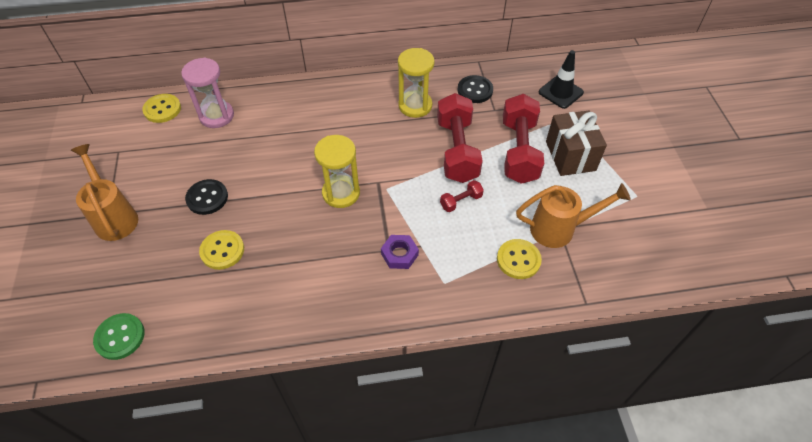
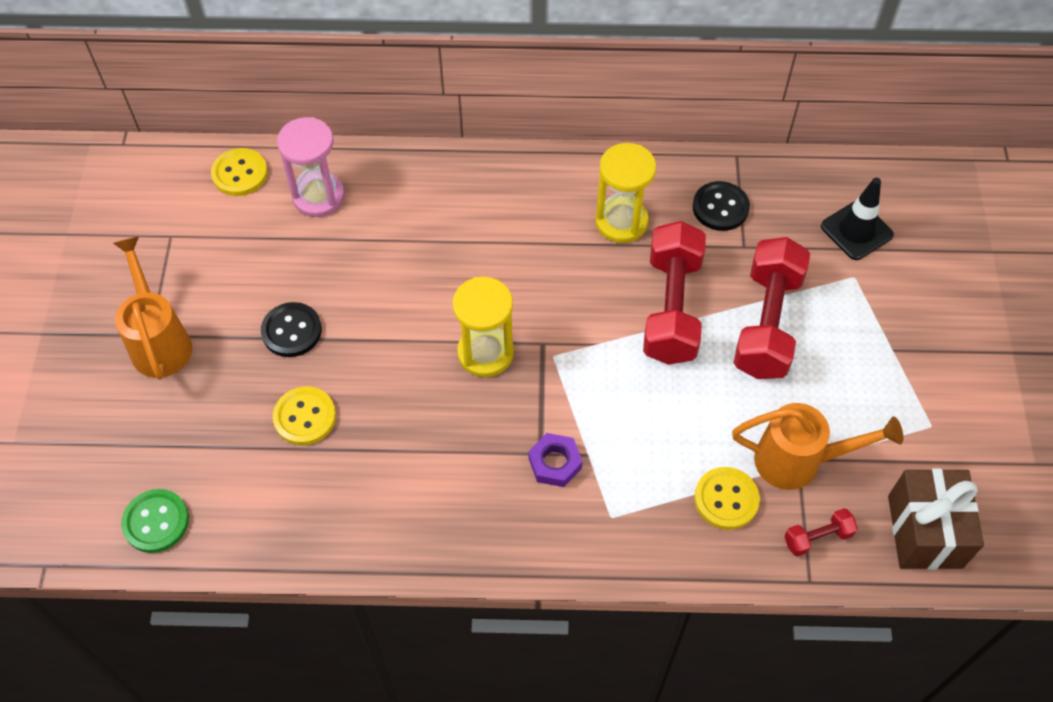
camera: 10 degrees right, 5 degrees up
red dumbbell [440,180,484,212] -> red dumbbell moved to [784,508,858,557]
brown gift [546,110,607,176] -> brown gift moved to [888,469,984,570]

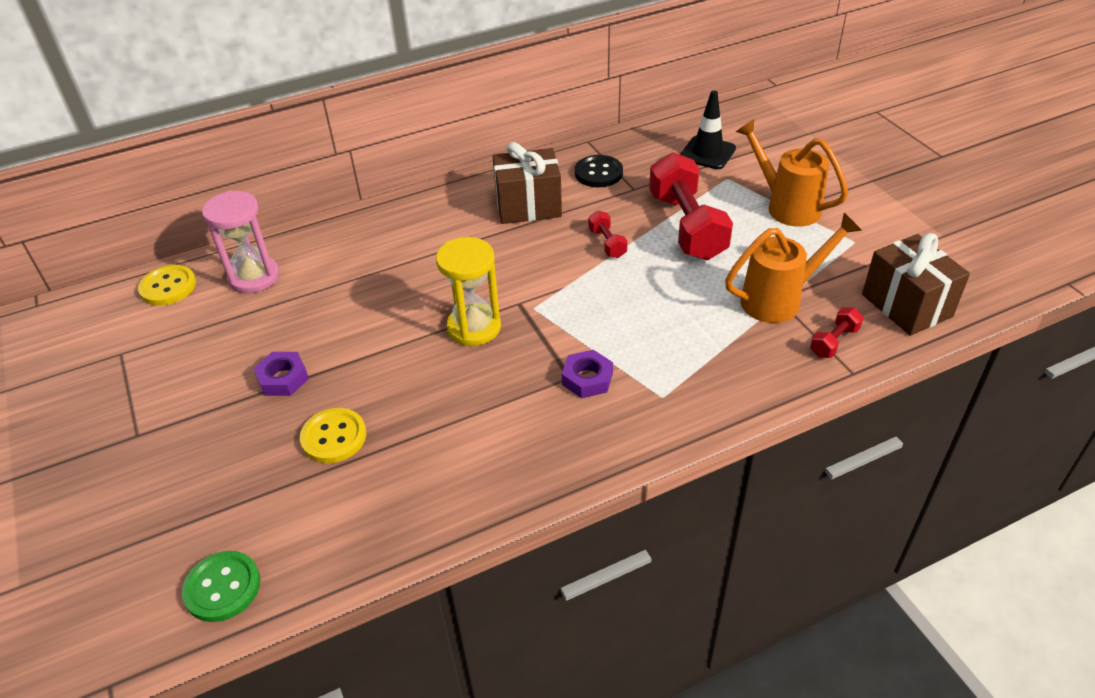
camera: 25 degrees left, 15 degrees down
orange watering can [113,236,192,380] -> orange watering can moved to [736,118,848,227]
black button [261,302,322,357] -> purple nut [253,352,309,396]
yellow hourglass [595,143,656,243] -> brown gift [493,142,562,224]
red dumbbell [643,221,706,365] -> red dumbbell [588,211,628,258], size x0.45
yellow button [694,467,760,530] -> none

